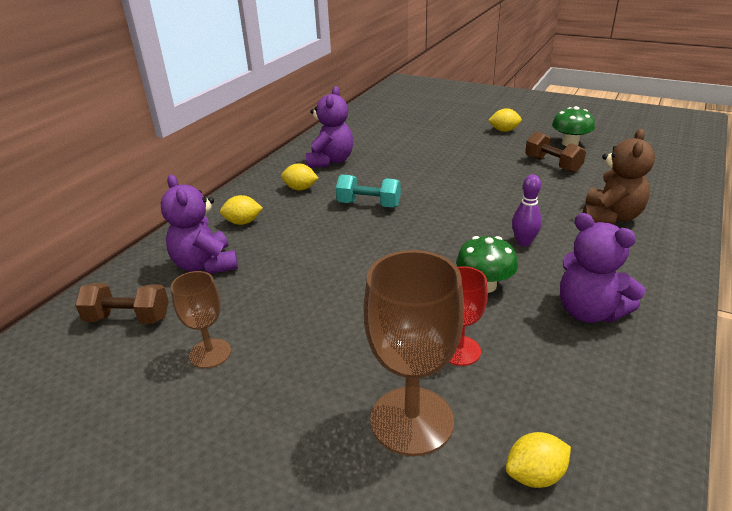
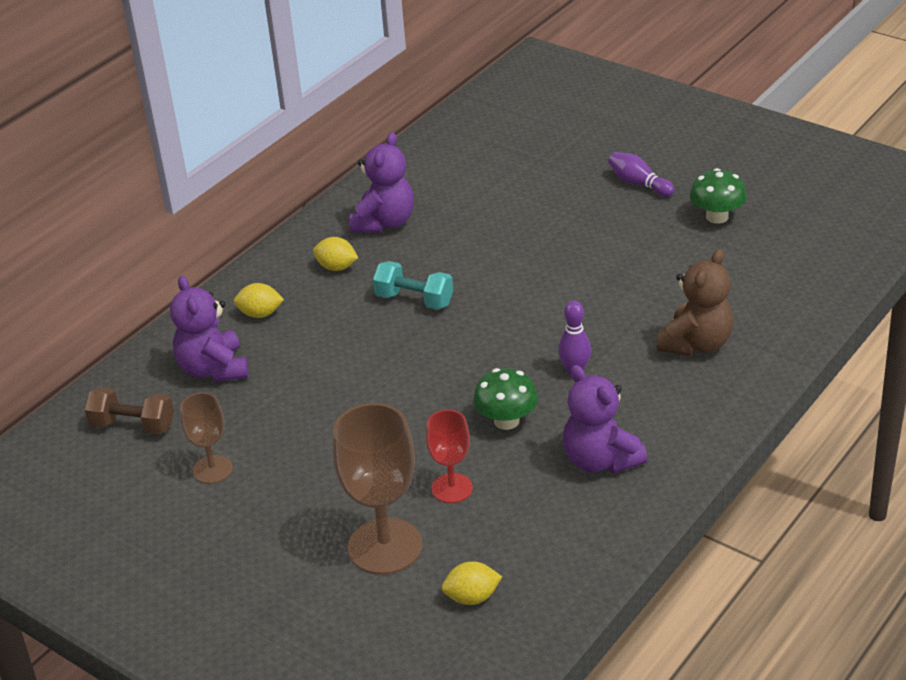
camera: 10 degrees right, 5 degrees up
yellow lemon [488,108,522,132] -> purple bowling pin [608,152,674,197]
brown dumbbell [525,131,586,173] -> none

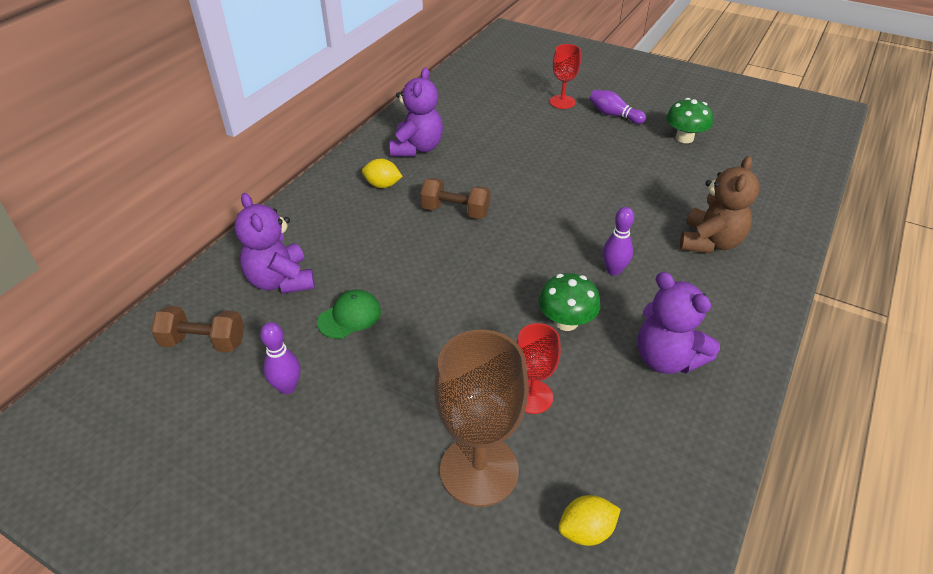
camera: 10 degrees left, 5 degrees up
brown goblet [180,392,233,484] -> purple bowling pin [260,322,300,394]
yellow lemon [234,283,284,318] -> none
turquoise dumbbell [373,261,453,310] -> brown dumbbell [420,178,490,219]
none -> green cap [317,290,381,339]
none -> red goblet [550,44,581,109]

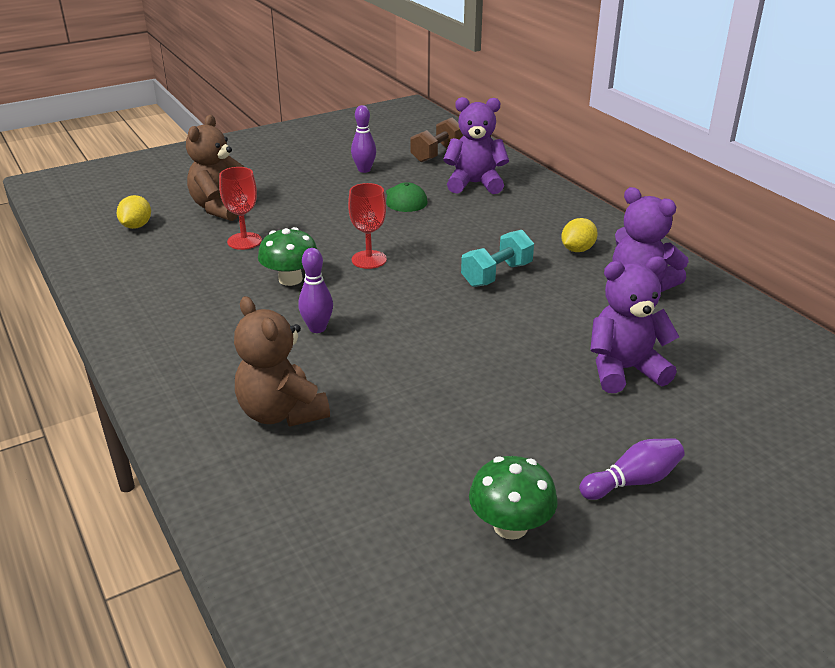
camera: 120 degrees right, 10 degrees down
brown dumbbell [420,178,490,219] -> turquoise dumbbell [461,230,534,287]
brown goblet [434,330,529,507] -> brown teddy bear [186,115,244,221]
red goblet [550,44,581,109] -> red goblet moved to [348,183,387,269]
purple teddy bear [637,272,720,374] -> purple teddy bear moved to [590,256,679,393]

